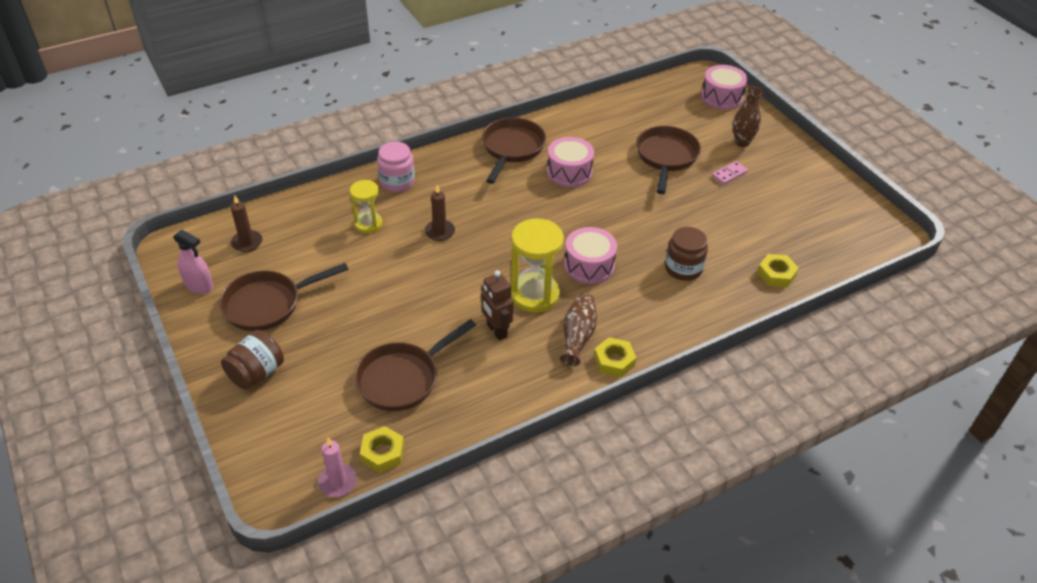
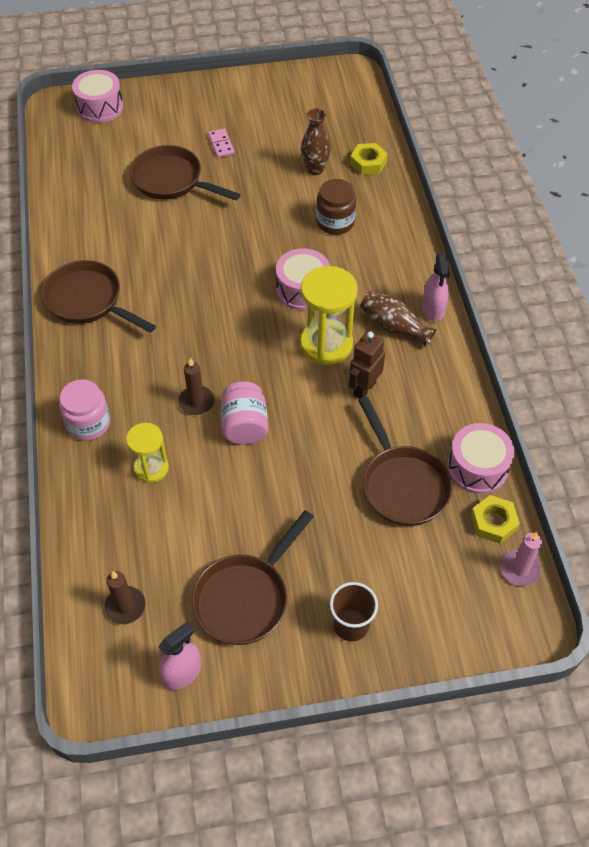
camera: 70 degrees left, 10 degrees up
brown pan [219,263,349,331] -> brown pan turned 45 degrees clockwise [191,510,314,645]
brown jar [221,330,284,389] -> brown cup [330,582,378,641]
brown robot [481,270,513,341] -> brown robot turned 135 degrees clockwise [349,331,385,399]
pink drum [547,137,594,187] -> pink drum moved to [448,423,515,494]
yellow nut [594,337,636,377] -> pink spray bottle [422,254,450,322]
brown vase [733,86,763,147] -> brown vase moved to [301,108,331,175]
none -> pink jar [221,382,268,445]

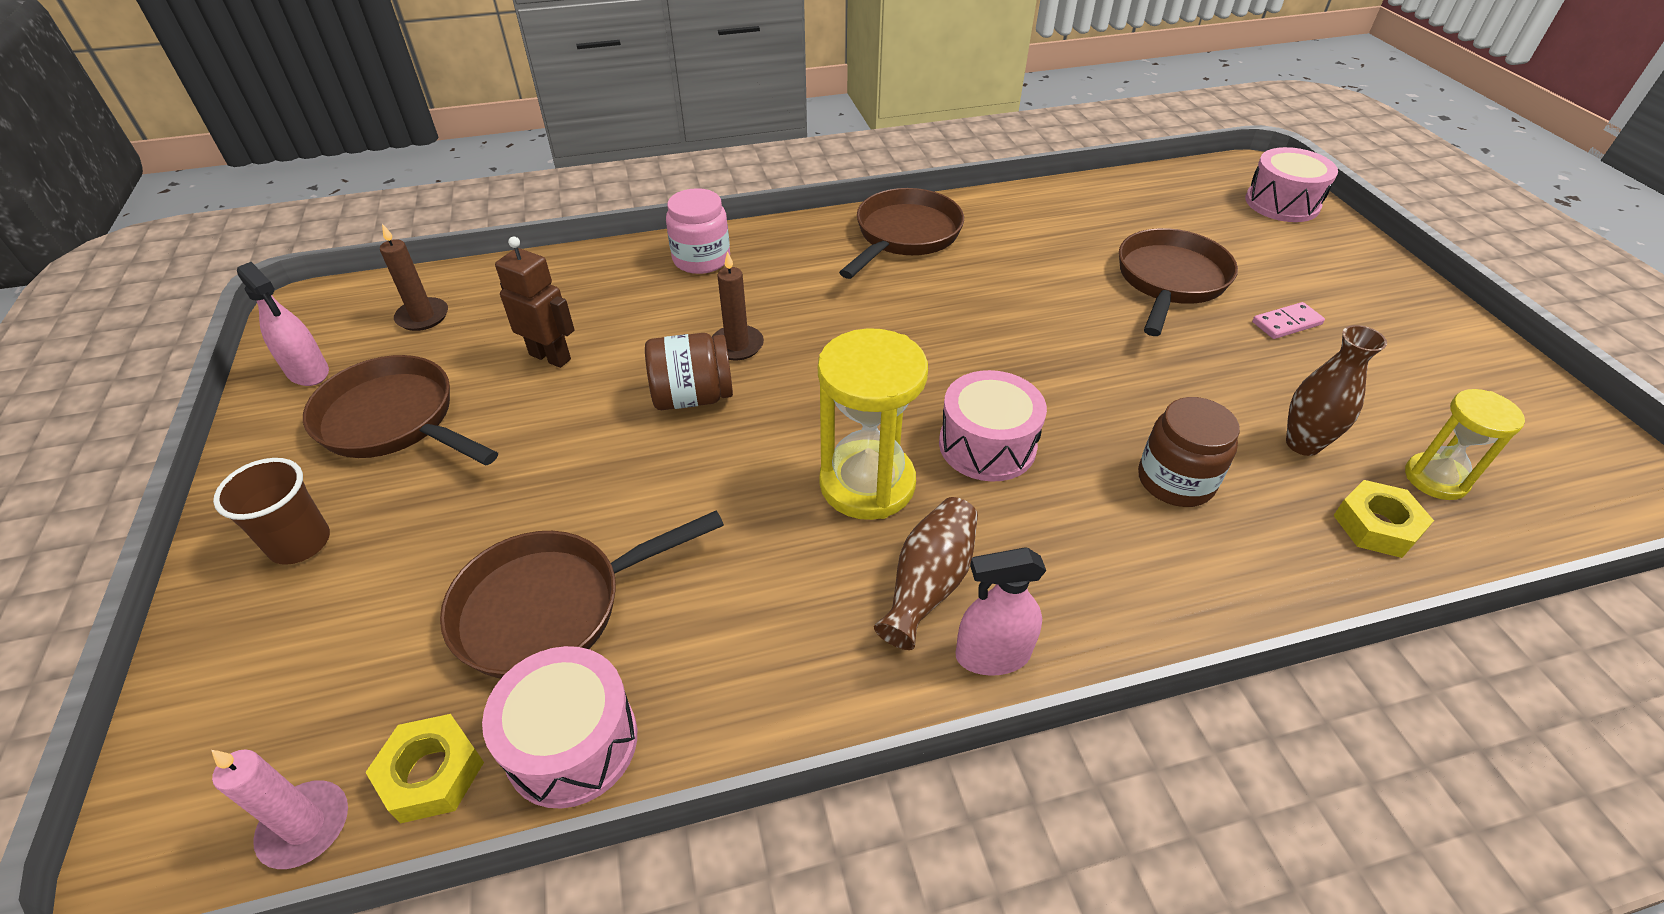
camera: 85 degrees right, 10 degrees down
yellow hourglass [126,423,169,483] -> yellow hourglass moved to [1405,389,1525,500]
pink jar [221,382,268,445] -> brown jar [645,333,733,410]
brown robot [349,331,385,399] -> brown robot moved to [495,237,574,368]

